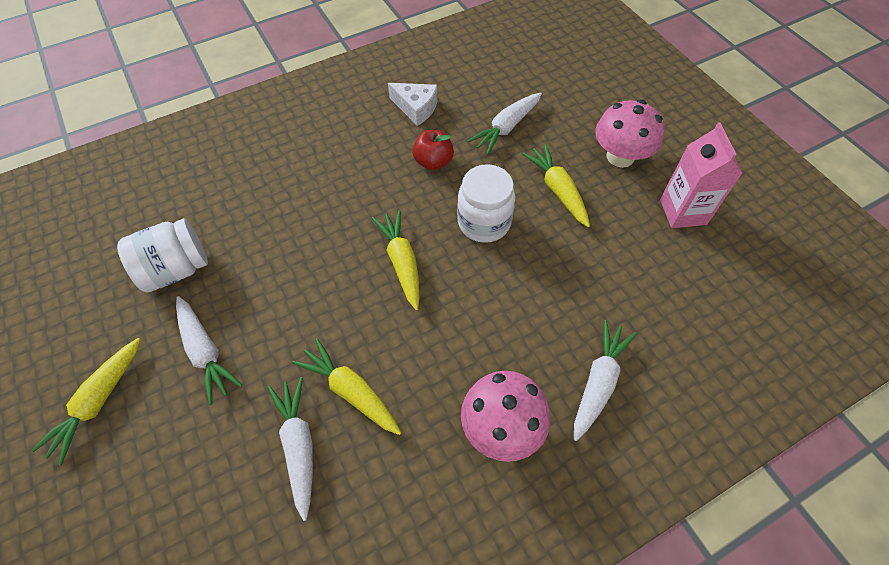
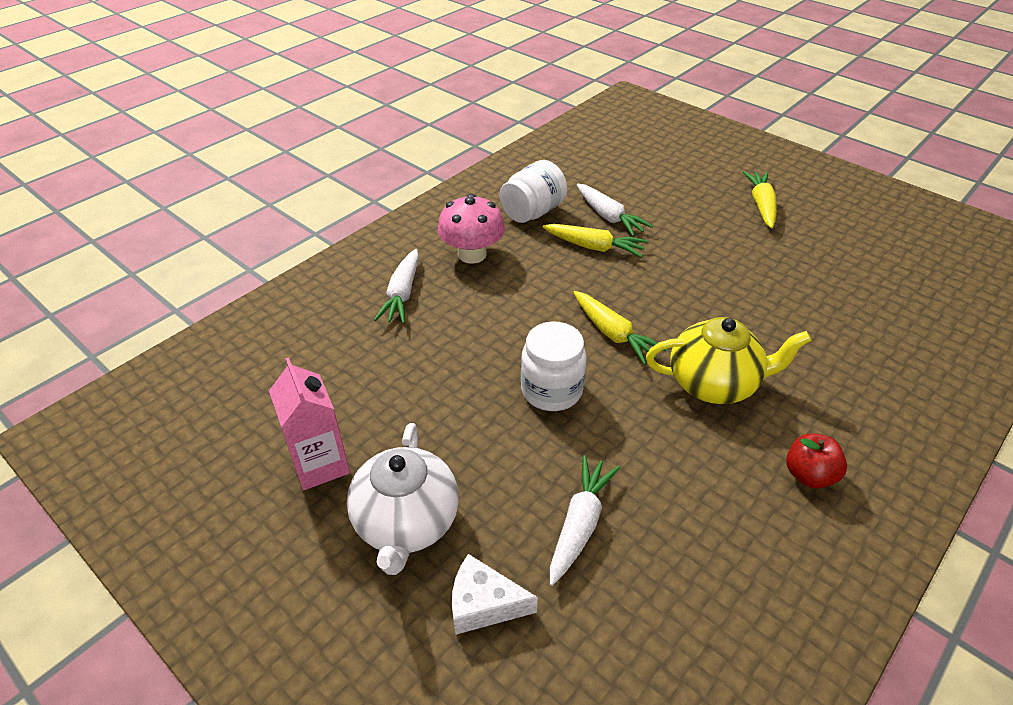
camera: 160 degrees right, 15 degrees down
white jar [117,219,208,292] -> white jar moved to [500,160,567,223]
white carrot [176,296,243,405] -> none
white cheese [388,83,438,126] -> white cheese moved to [452,554,538,635]
red apple [413,130,454,170] -> red apple moved to [786,433,847,489]
yellow carrot [522,144,590,227] -> none
pink mushroom [595,100,665,168] -> white teapot [347,423,459,575]
none -> yellow teapot [646,317,811,404]

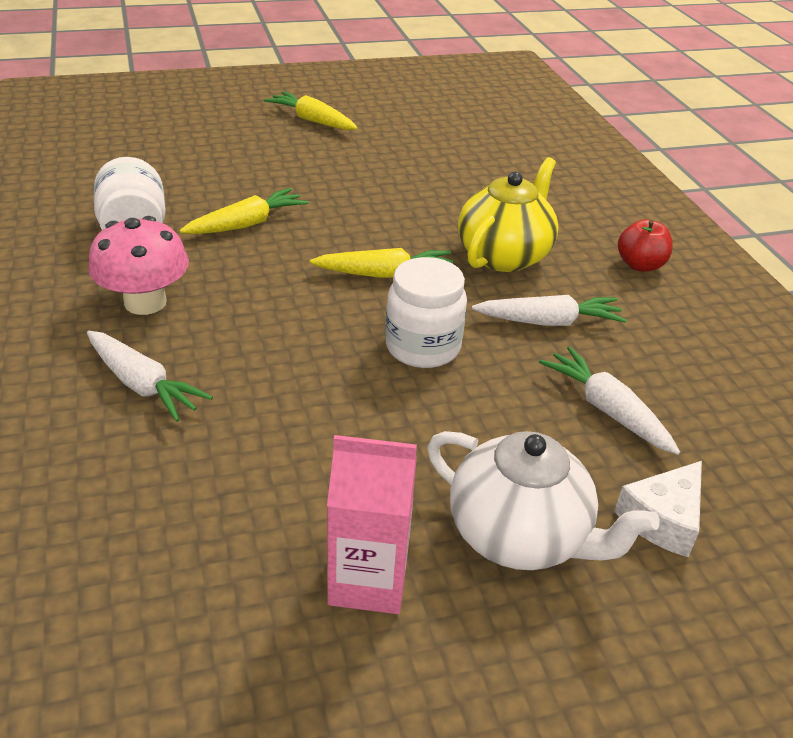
camera: 60 degrees left, 5 degrees down
white carrot [577,184,653,236] -> white carrot moved to [471,295,627,326]

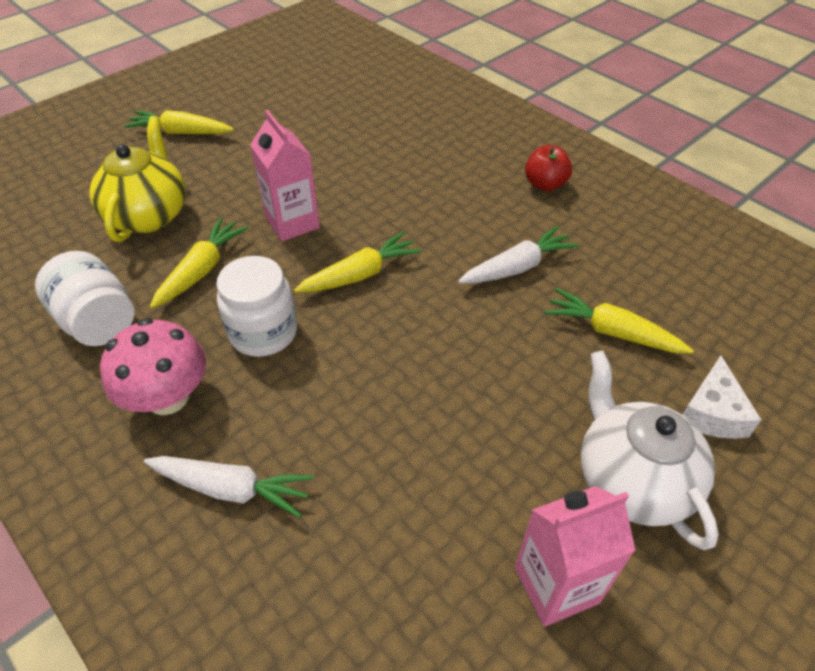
camera: 25 degrees left, 10 degrees up
white jar [385,257,467,368] -> white jar moved to [216,256,297,357]
white teapot [427,431,660,570] -> white teapot turned 120 degrees counterclockwise [581,350,719,550]
yellow teapot [458,157,558,272] -> yellow teapot moved to [90,116,186,242]
white carrot [539,346,680,455] -> yellow carrot [544,288,694,354]
none -> pink carton [250,110,320,241]

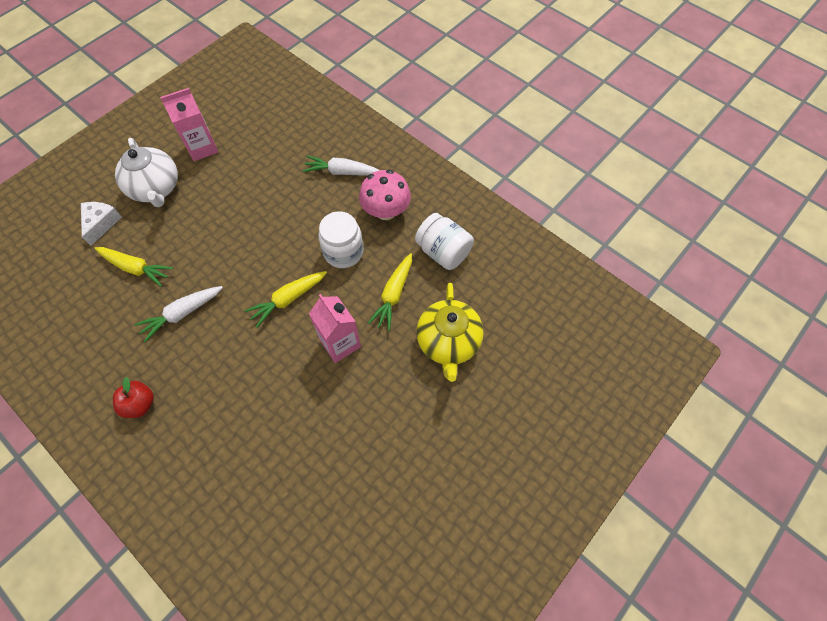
camera: 175 degrees right, 15 degrees up
yellow carrot [124,110,234,134] -> none

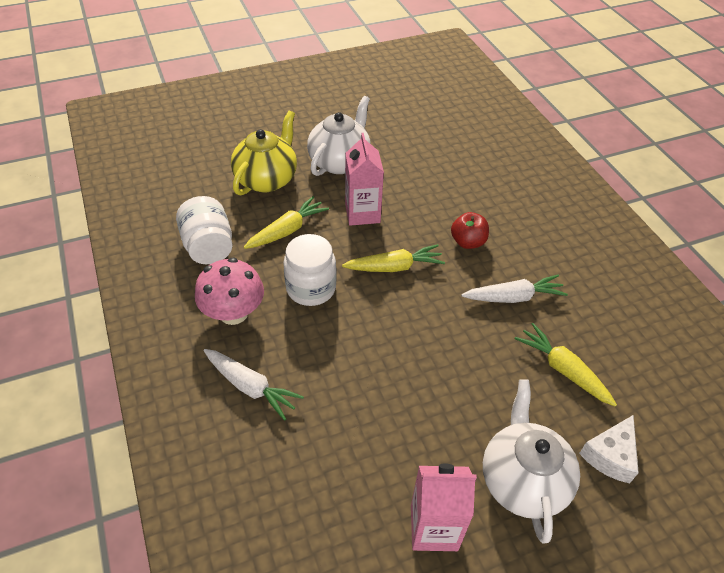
camera: 155 degrees left, 15 degrees down
red apple [113,377,154,418] -> red apple moved to [451,212,489,249]
none -> white teapot [307,96,371,176]

